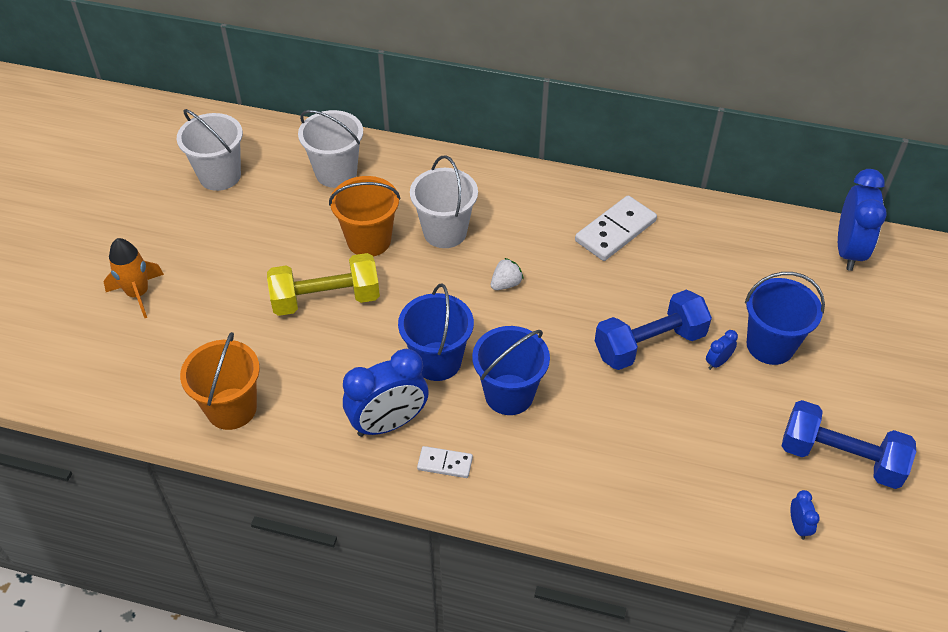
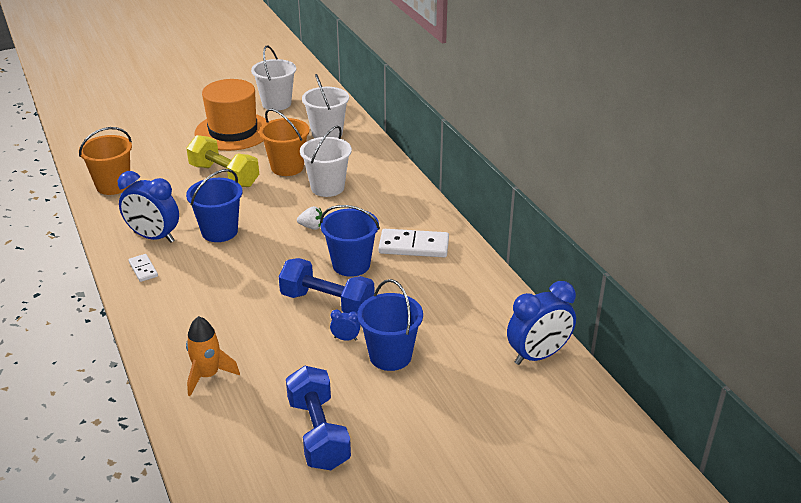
camera: 50 degrees right, 15 degrees down
orange rocket [103,238,164,318] -> orange rocket moved to [186,316,240,396]
blue bucket [472,326,550,415] -> blue bucket moved to [320,205,380,277]
blue clock [790,490,820,540] -> none
none -> orange hat [194,79,267,151]

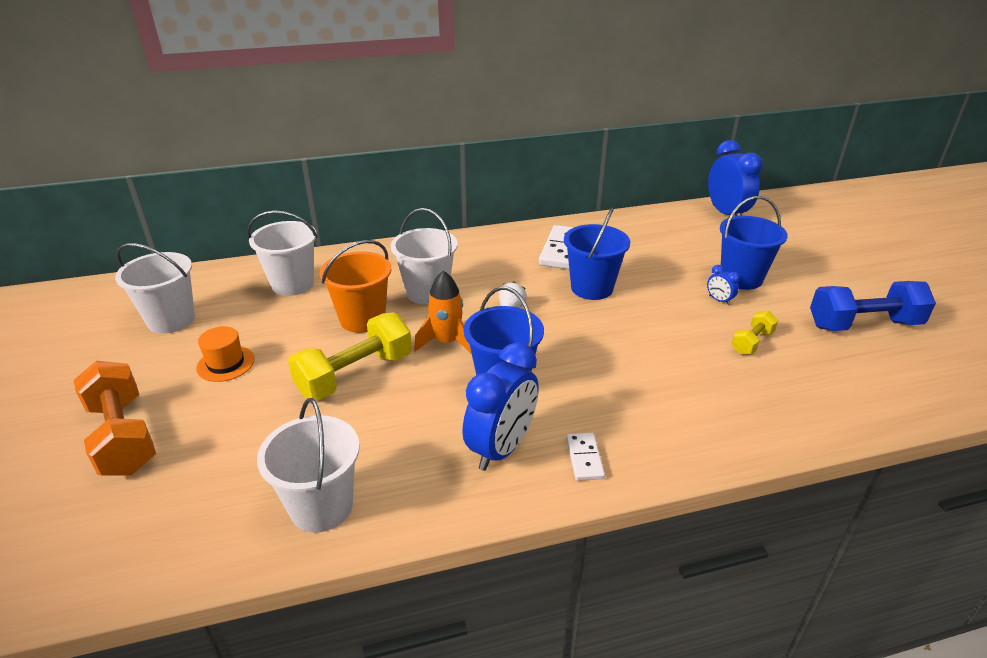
camera: 80 degrees left, 0 degrees up
orange bucket [79,127,132,195] -> white bucket [257,398,360,533]
white domino [128,254,158,282] -> white domino turned 75 degrees counterclockwise [566,433,605,481]
orange rocket [186,316,240,396] -> orange rocket moved to [414,271,472,355]
orange hat [194,79,267,151] -> orange hat [196,326,255,382], size x0.46
blue dumbbell [279,258,375,313] -> none
blue clock [330,310,360,341] -> blue clock turned 60 degrees counterclockwise [707,265,740,305]
none -> orange dumbbell [74,361,156,476]
none -> yellow dumbbell [731,311,778,354]

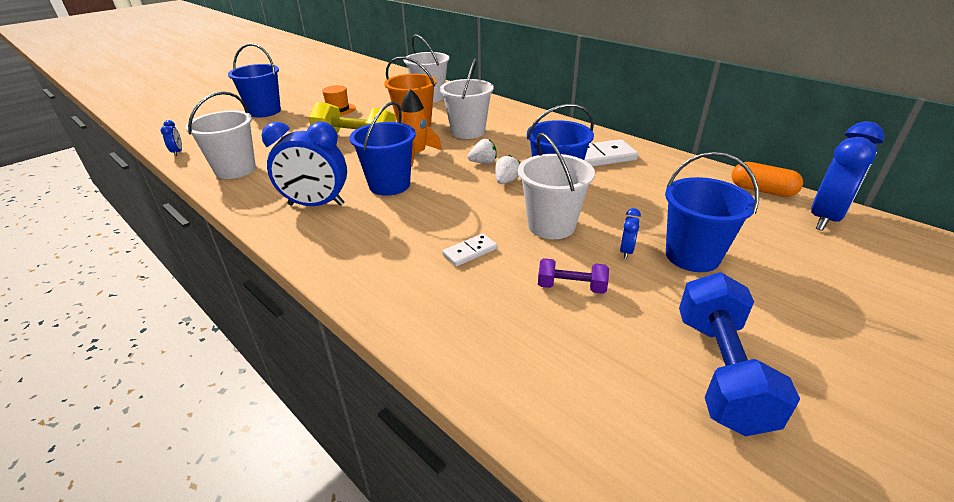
camera: 60 degrees right, 0 degrees up
orange dumbbell [74,361,156,476] -> blue bucket [228,43,281,118]
white bucket [115,243,195,334] -> white bucket moved to [518,133,595,239]
white domino [566,433,605,481] -> white domino moved to [442,233,497,266]
yellow dumbbell [731,311,778,354] -> purple dumbbell [538,258,609,294]
blue dumbbell [810,281,936,331] -> blue dumbbell turned 45 degrees clockwise [679,272,800,436]
none -> blue clock [160,120,182,156]
none -> white strawberry [495,155,520,184]
none -> orange capsule [732,162,803,197]

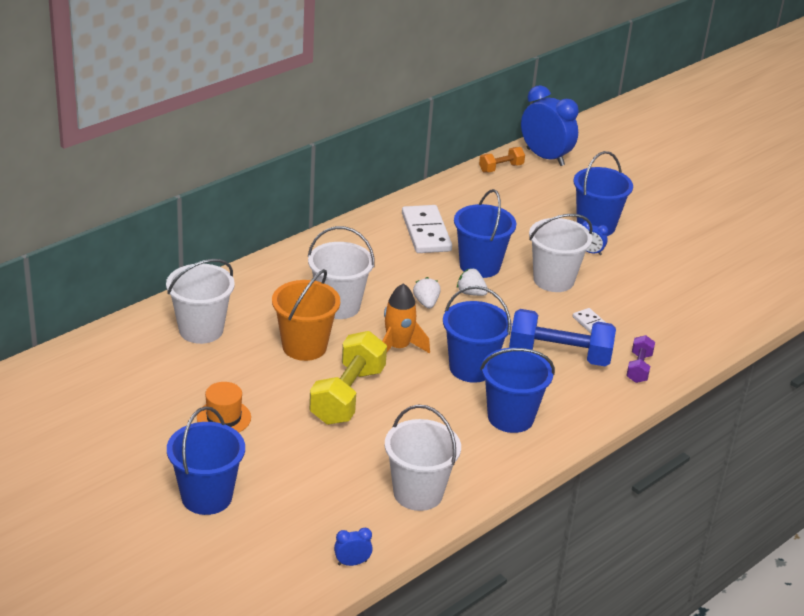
camera: 90 degrees left, 0 degrees up
blue clock [261,121,347,206] -> blue bucket [480,348,555,433]
purple dumbbell [538,258,609,294] -> purple dumbbell moved to [626,335,655,383]
blue dumbbell [679,272,800,436] -> blue dumbbell moved to [509,309,616,366]
orange capsule [732,162,803,197] -> orange dumbbell [479,147,525,173]

